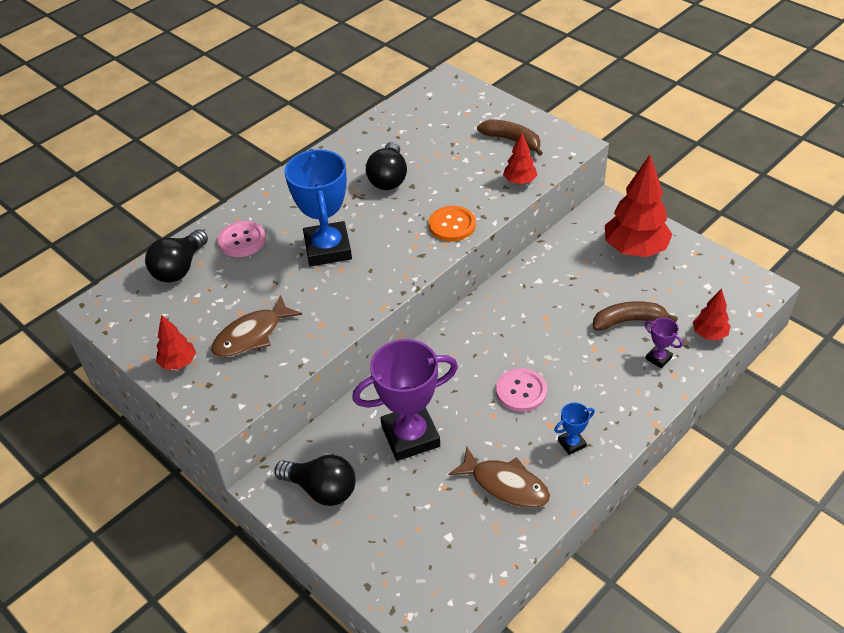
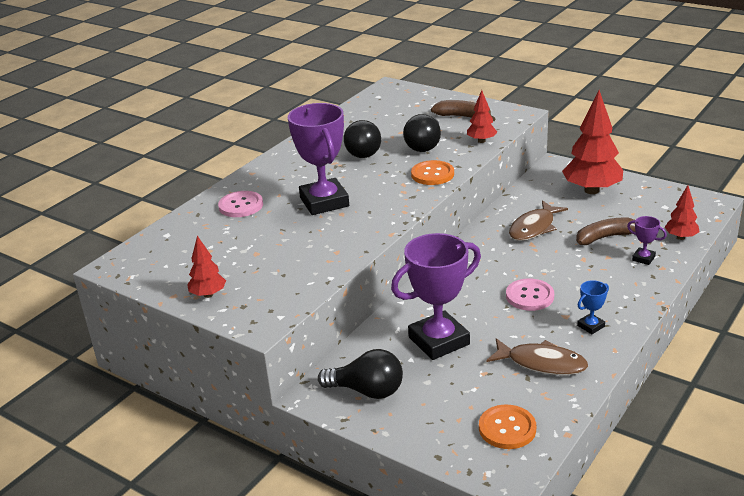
camera: 10 degrees left, 15 degrees down
black light bulb [145,229,208,283] -> black light bulb moved to [403,114,441,152]
brown fish [211,295,302,357] -> brown fish moved to [509,200,568,241]
blue trophy [285,149,352,266] -> purple trophy [288,103,349,215]
none -> orange button [479,405,536,449]

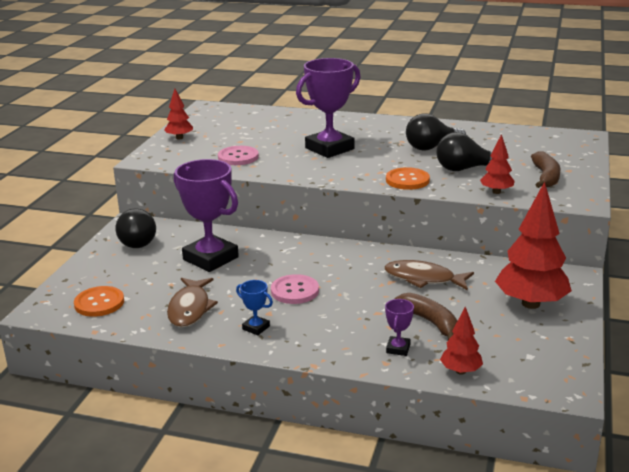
camera: 70 degrees right, 5 degrees down
pink button [218,191,263,217] -> pink button moved to [218,146,259,165]

